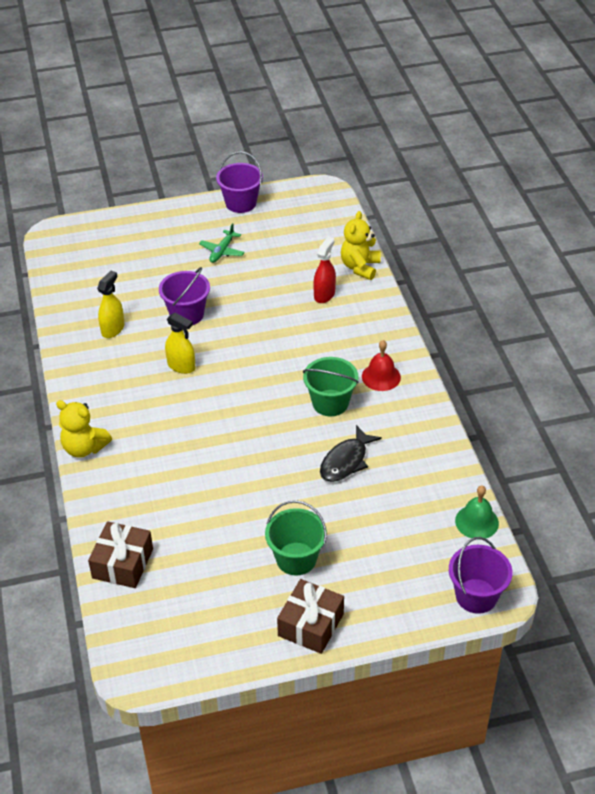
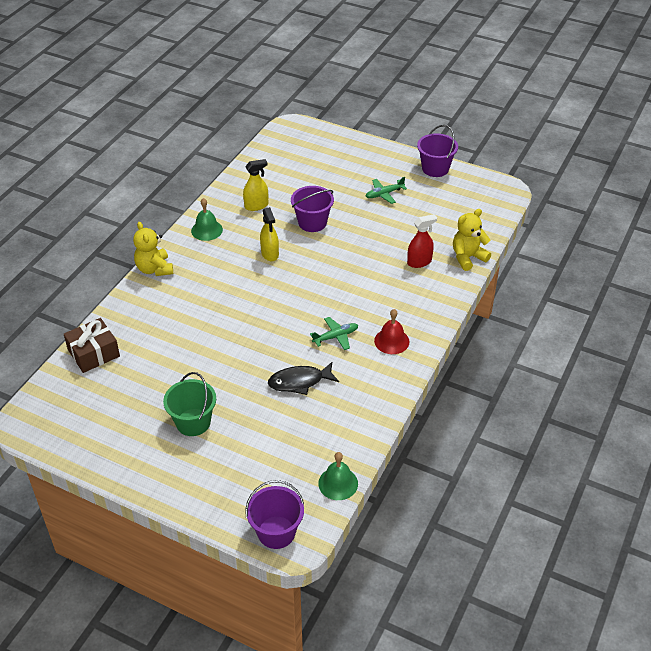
camera: 40 degrees right, 0 degrees up
brown gift [277,579,344,654] -> none
green bucket [303,357,359,416] -> green plane [310,317,358,350]
none -> green bell [191,198,223,241]

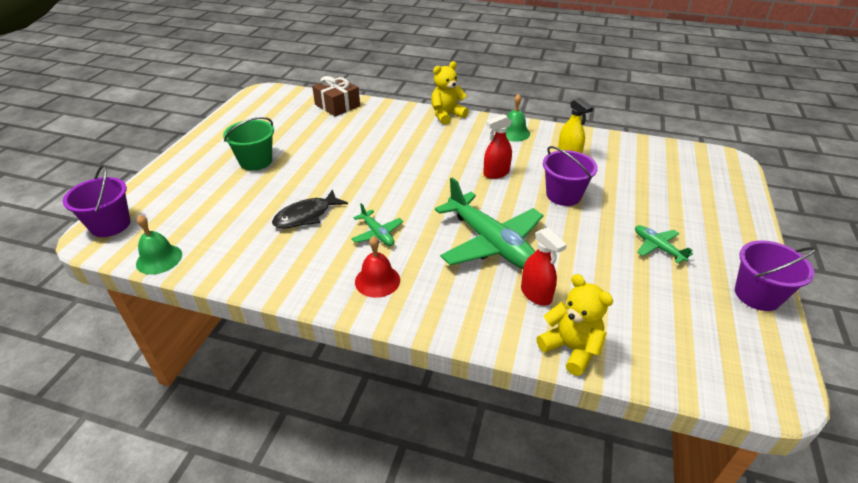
camera: 80 degrees right, 5 degrees down
yellow spray bottle [260,207,279,261] -> red spray bottle [483,114,512,179]
black fish [268,362,339,395] -> black fish turned 105 degrees counterclockwise [272,189,348,228]
none -> green plane [435,177,544,269]

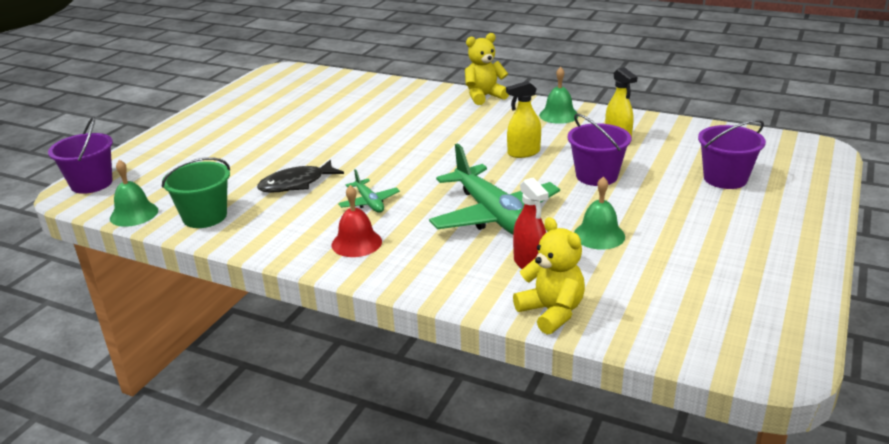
camera: 10 degrees right, 10 degrees down
green bucket [223,117,274,171] -> green bucket moved to [162,157,230,228]
brown gift [312,76,360,116] -> none
red spray bottle [483,114,512,179] -> yellow spray bottle [506,81,541,158]
green plane [635,225,693,264] -> none
purple bucket [735,240,816,311] -> purple bucket moved to [698,119,766,189]
none -> green bell [574,177,625,250]

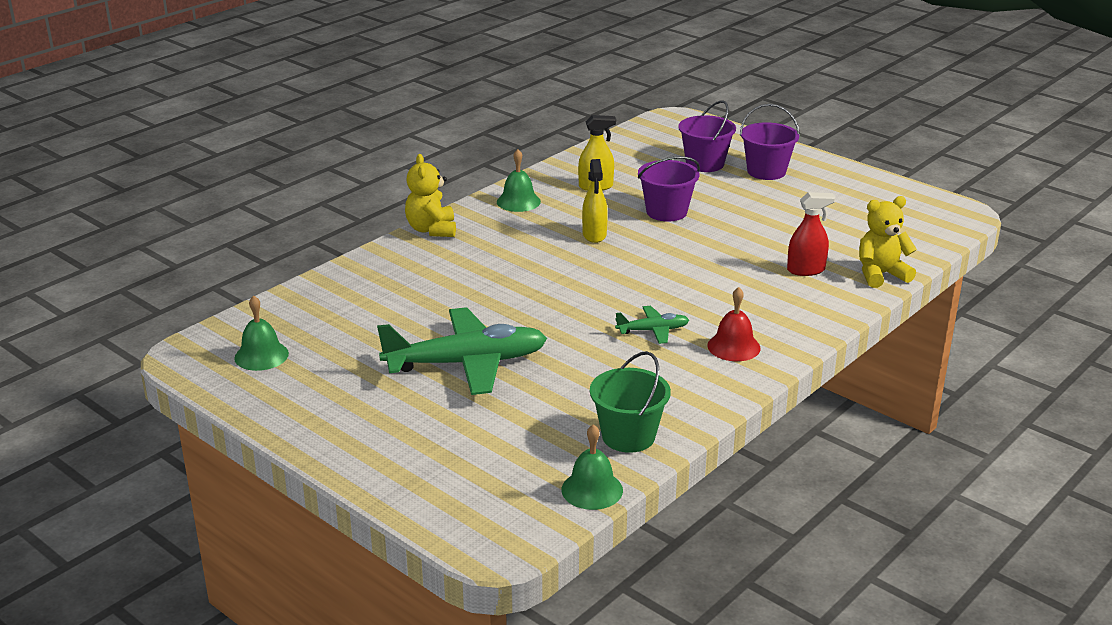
camera: 75 degrees left, 0 degrees up
purple bucket [48,117,113,194] -> purple bucket moved to [740,104,800,180]
black fish [257,160,344,192] -> none
green plane [429,143,560,235] -> green plane moved to [377,307,547,395]
green bell [574,177,625,250] -> green bell moved to [234,296,289,371]

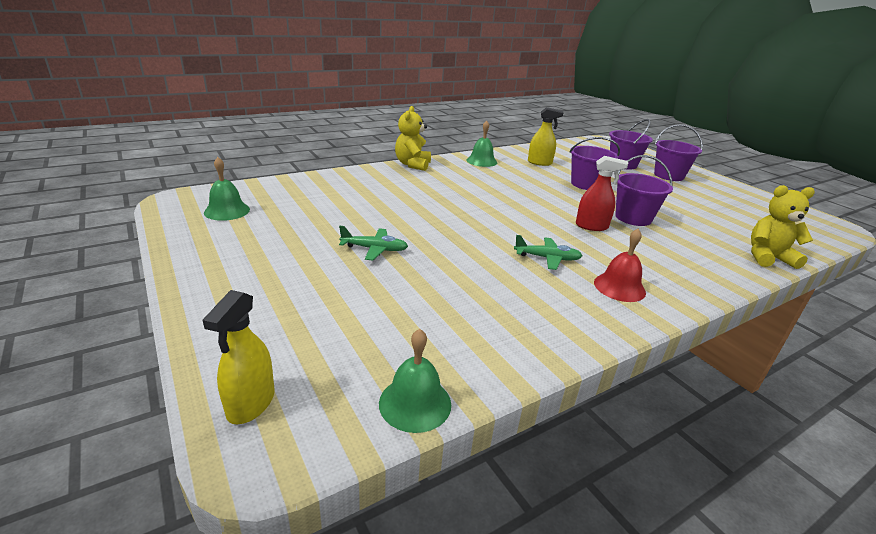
camera: 15 degrees right, 0 degrees up
green plane [377,307,547,395] -> green plane [339,226,408,260], size x0.47
yellow spray bottle [582,159,608,243] -> yellow spray bottle moved to [203,290,275,424]
green bucket [590,351,671,453] -> none
red spray bottle [787,192,835,276] -> red spray bottle moved to [576,156,628,231]
none -> purple bucket [615,155,673,226]

